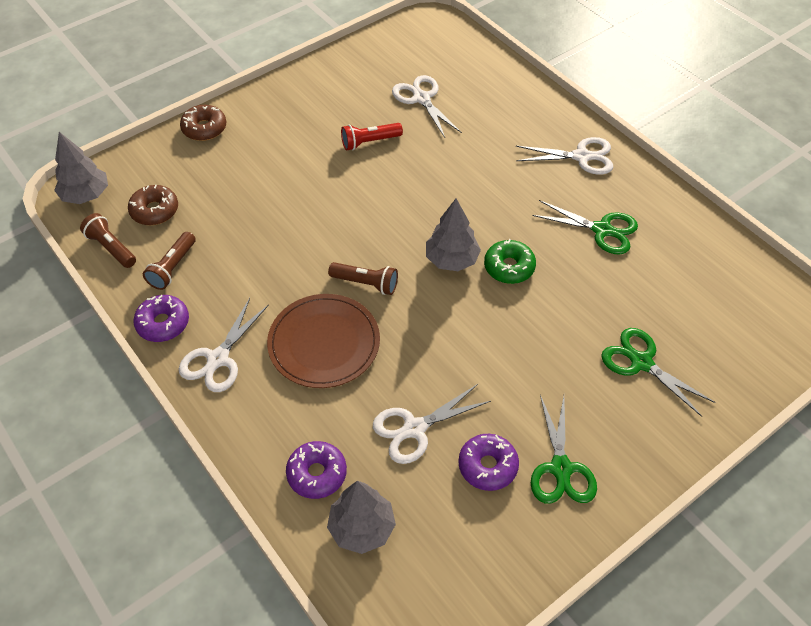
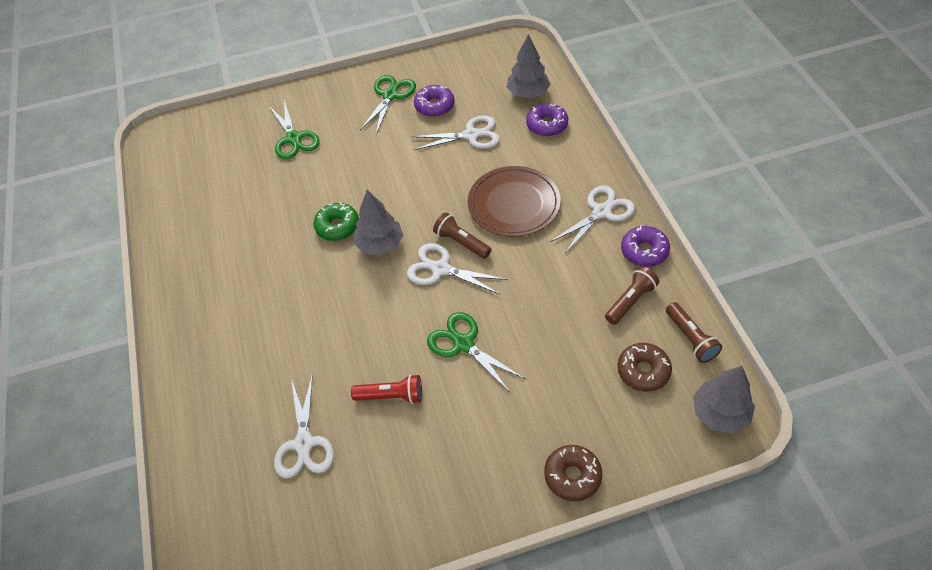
camera: 155 degrees left, 0 degrees up
white scissors [516,137,613,175] -> white scissors moved to [407,243,508,294]
green scissors [532,200,638,254] -> green scissors moved to [427,312,525,392]

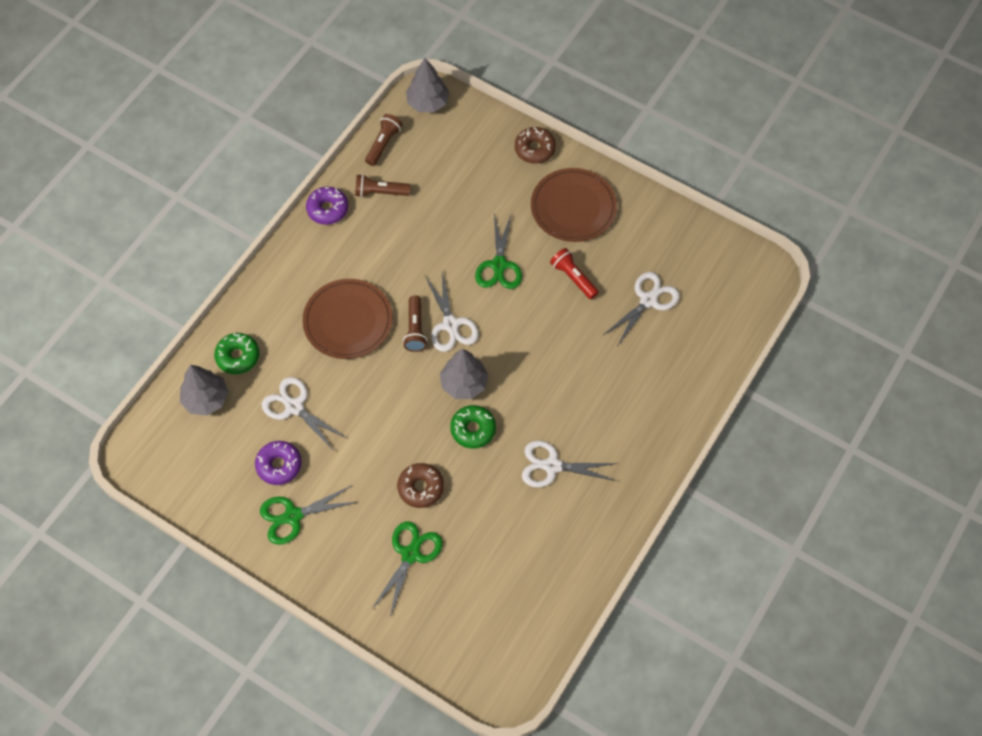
camera: 135 degrees left, 10 degrees up
purple donut [526,103,568,137] -> green donut [214,333,259,374]
white scissors [550,185,635,253] -> white scissors moved to [522,441,618,488]
brown donut [617,343,672,392] -> brown donut moved to [397,463,444,508]
none -> brown plate [531,168,617,242]

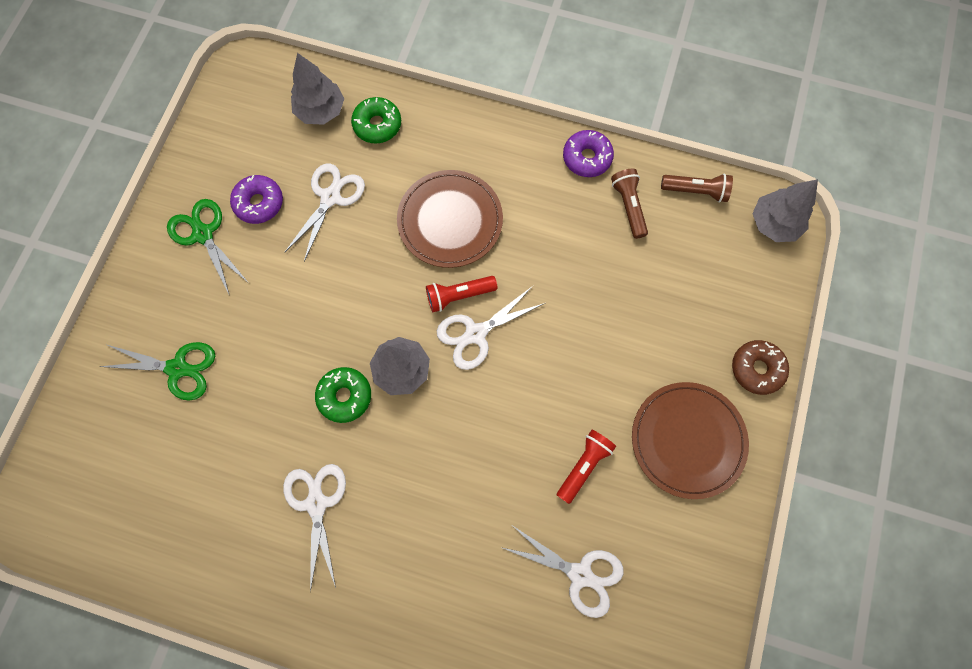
camera: 75 degrees right, 10 degrees up
brown donut [397,463,444,508] -> none
brown flashlight [403,295,427,352] -> red flashlight [426,276,498,312]
green scissors [475,213,522,289] -> none

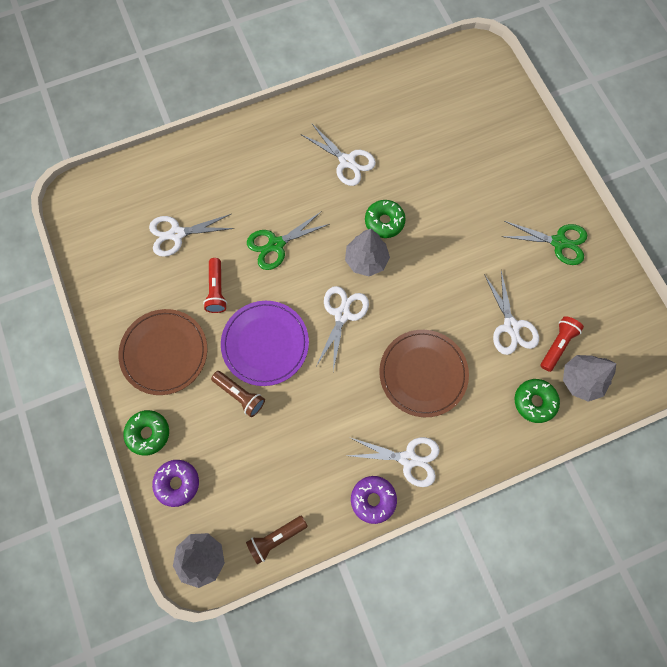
camera: 140 degrees right, 0 degrees up
green scissors [99,342,215,401] -> green scissors moved to [247,211,330,270]
purple donut [230,175,283,224] -> purple donut moved to [152,460,199,507]
red flashlight [426,276,498,312] -> red flashlight moved to [541,316,584,372]
brown flashlight [611,169,648,239] -> brown flashlight moved to [211,371,265,417]
brown donut [732,340,789,395] -> green donut [123,410,169,456]
none -> purple plate [221,301,309,386]
none -> white scissors [347,437,440,487]

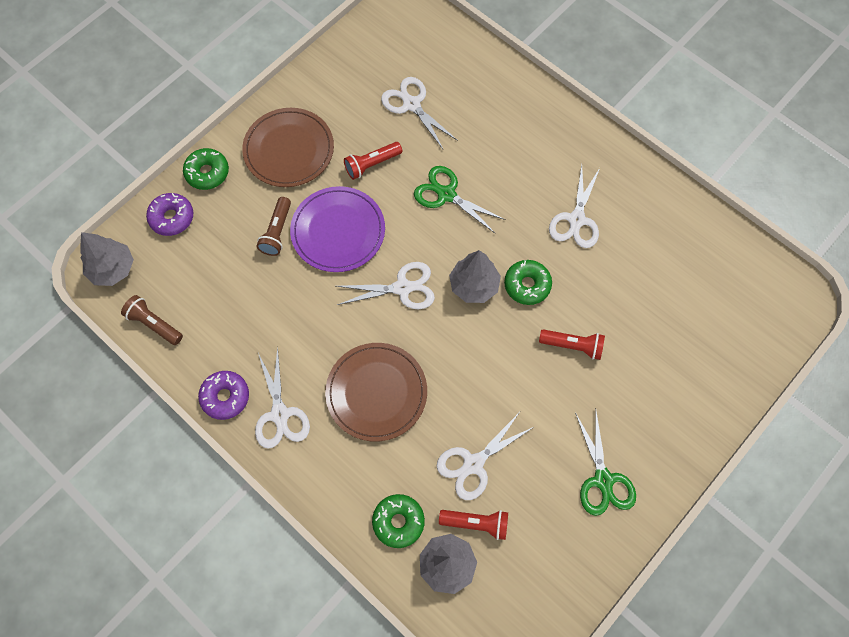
camera: 65 degrees right, 5 degrees down
none -> red flashlight [539,329,605,360]

